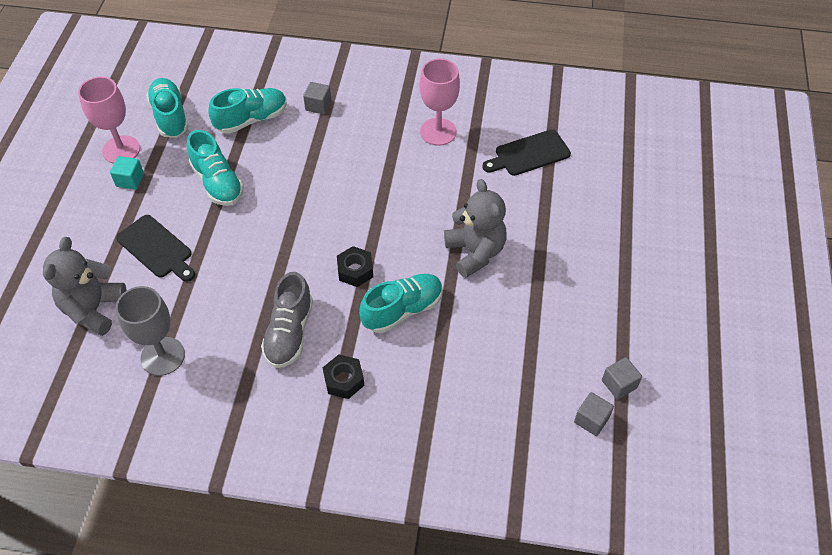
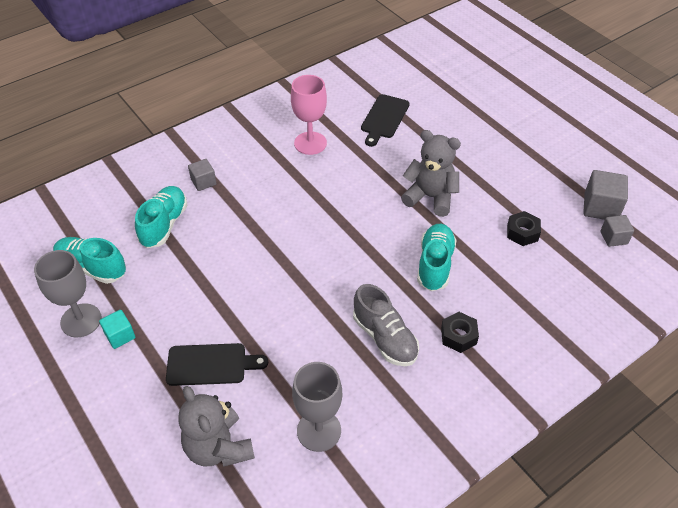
camera: 45 degrees left, 5 degrees down
pink goblet [78,77,140,164] -> grey goblet [34,250,102,337]
turquoise shoe [187,130,244,206] -> none
black nut [337,246,373,287] -> black nut moved to [507,211,541,246]
grey cube [602,357,642,400] -> grey cube [583,170,628,220], size x1.63

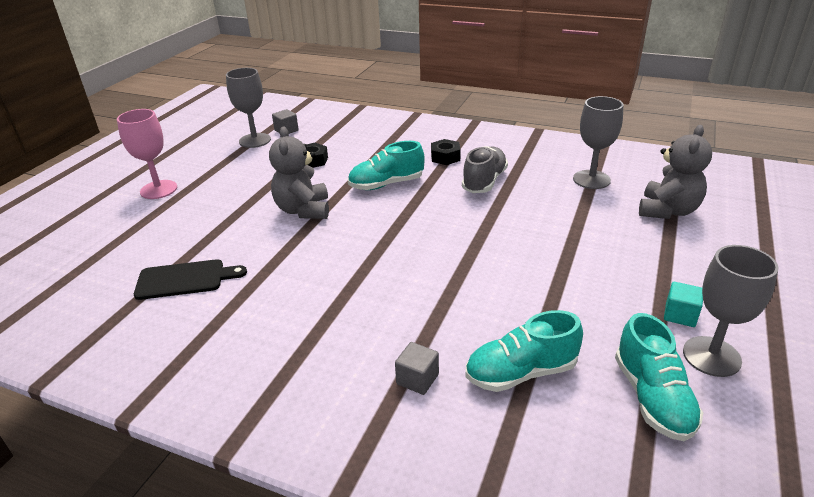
camera: 120 degrees left, 15 degrees down
black cutting board [166,343,268,386] -> none
pink goblet [291,75,327,155] -> pink goblet moved to [117,109,177,199]
grey cube [583,170,628,220] -> grey goblet [226,68,271,148]

